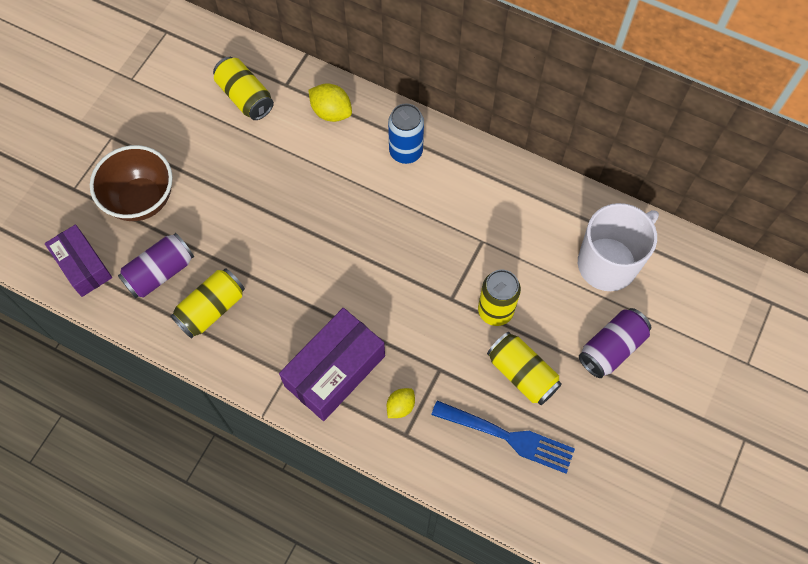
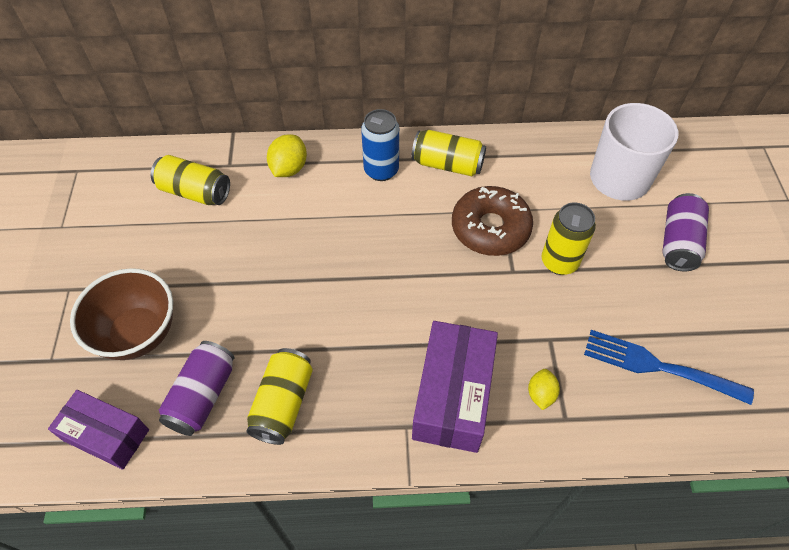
camera: 30 degrees left, 10 degrees down
yellow lemon [308,83,352,122] -> yellow lemon turned 75 degrees counterclockwise [267,134,307,177]
blue fork [431,400,575,474] -> blue fork turned 150 degrees counterclockwise [584,330,754,405]
yellow can [487,332,562,405] -> yellow can moved to [411,130,486,176]
none -> brown donut [452,186,533,256]

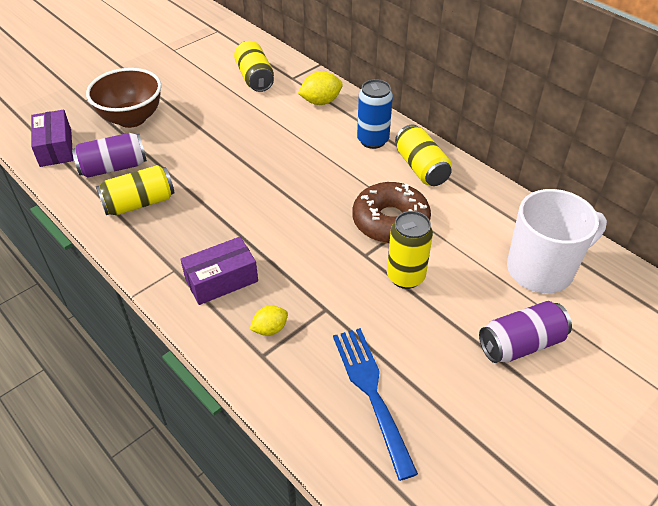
camera: 50 degrees right, 10 degrees down
purple box [412,321,498,453] -> purple box [180,237,258,305], size x0.67

